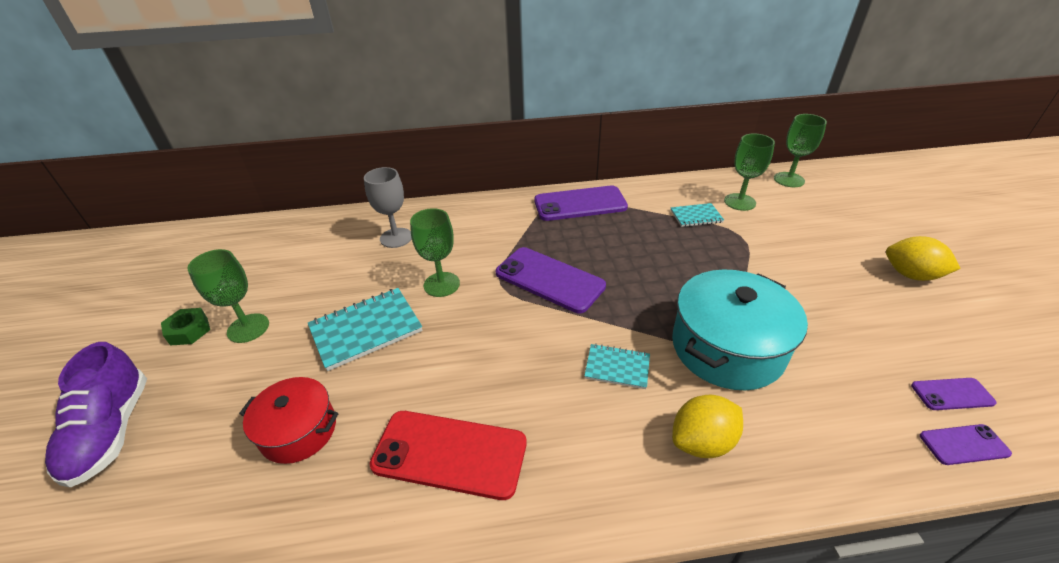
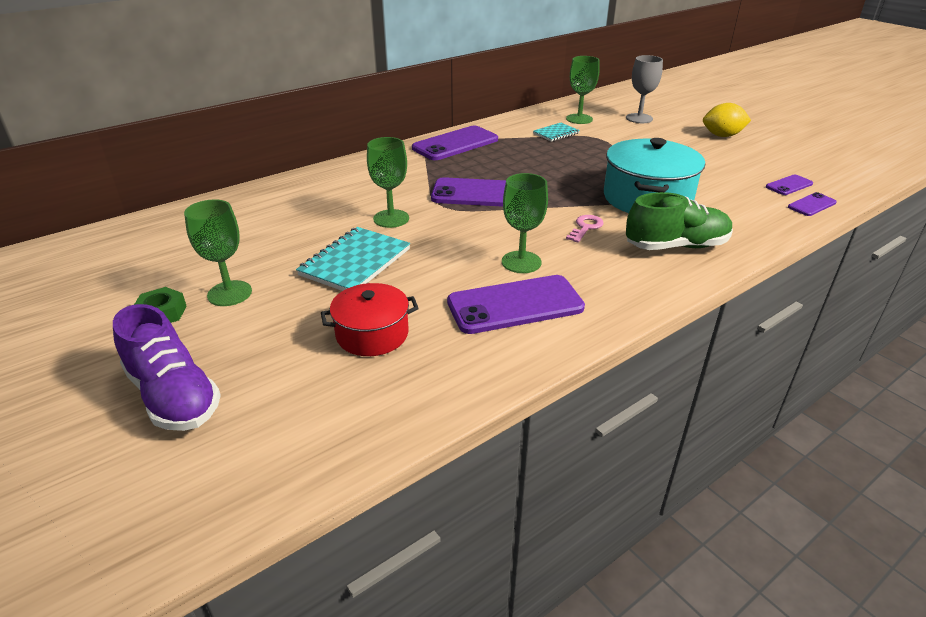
camera: 30 degrees left, 5 degrees down
grey goblet [364,167,412,248] -> grey goblet moved to [626,55,663,123]
red phone [369,411,527,500] -> purple phone [447,275,585,334]
turquoise notebook [584,344,650,389] -> pink key [566,215,604,243]
yellow lemon [672,395,743,458] -> green shoe [626,192,733,250]
green goblet [774,114,827,187] -> green goblet moved to [502,173,548,273]

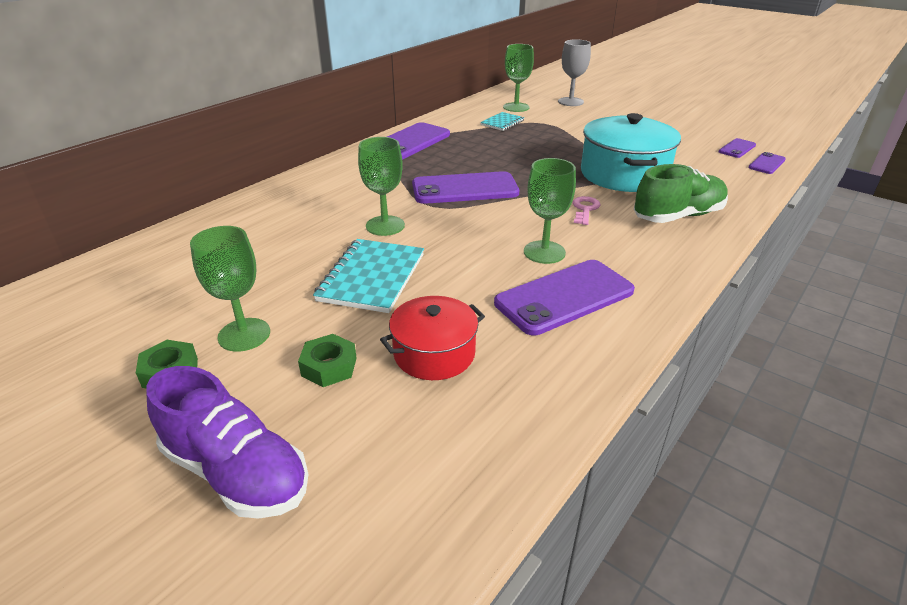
camera: 15 degrees left, 0 degrees up
yellow lemon [703,103,751,137] -> none
none -> green nut [298,334,357,387]

